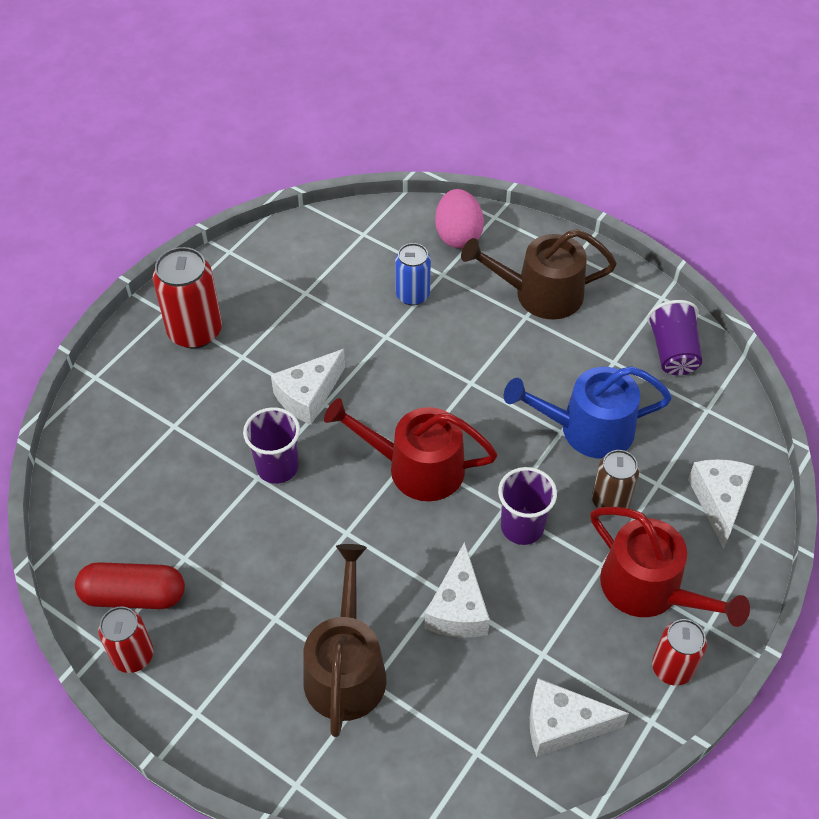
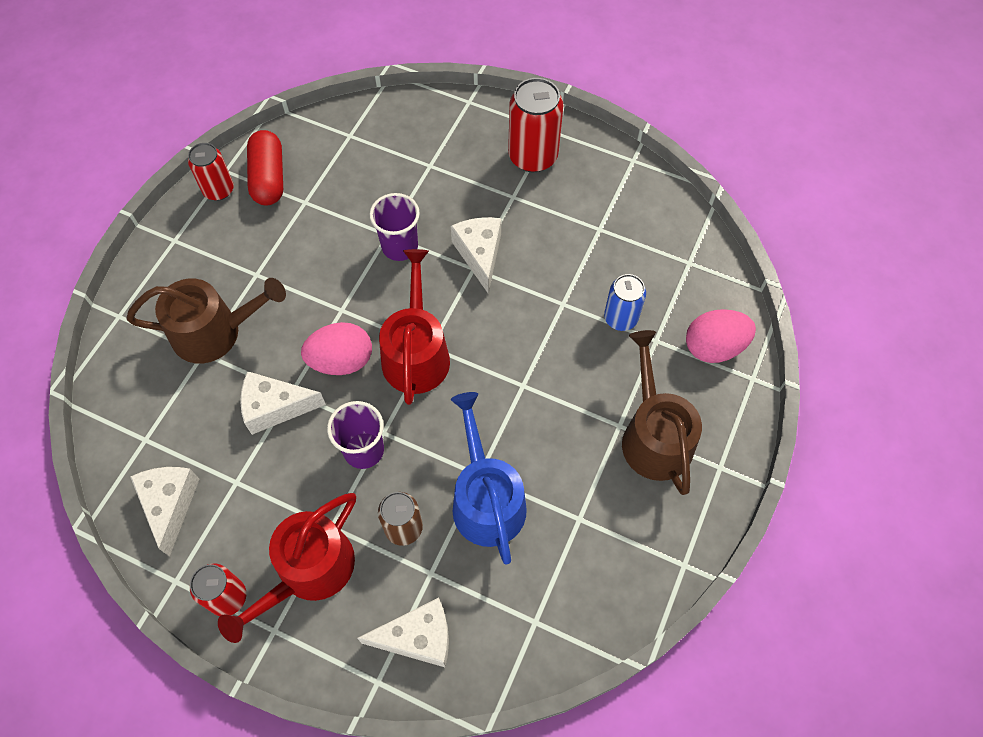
camera: 80 degrees right, 10 degrees up
white cheese [271,349,345,425] -> white cheese turned 45 degrees clockwise [451,217,501,294]
purple cup [647,300,702,375] -> none
none -> pink egg [301,322,372,375]

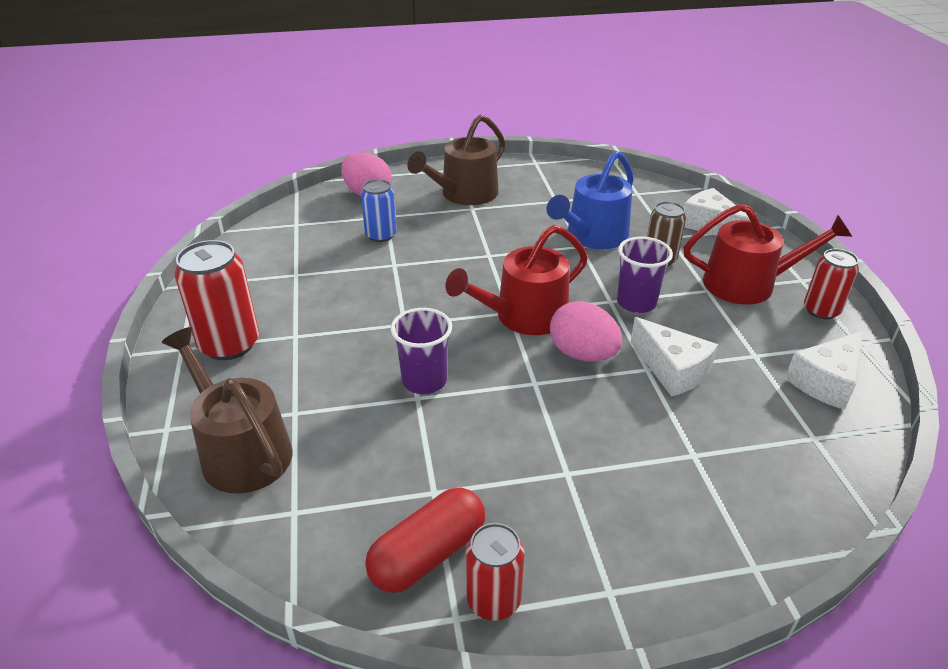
camera: 125 degrees left, 25 degrees down
brown watering can [126,278,286,364] -> brown watering can moved to [162,327,293,494]
white cheese [451,217,501,294] -> none

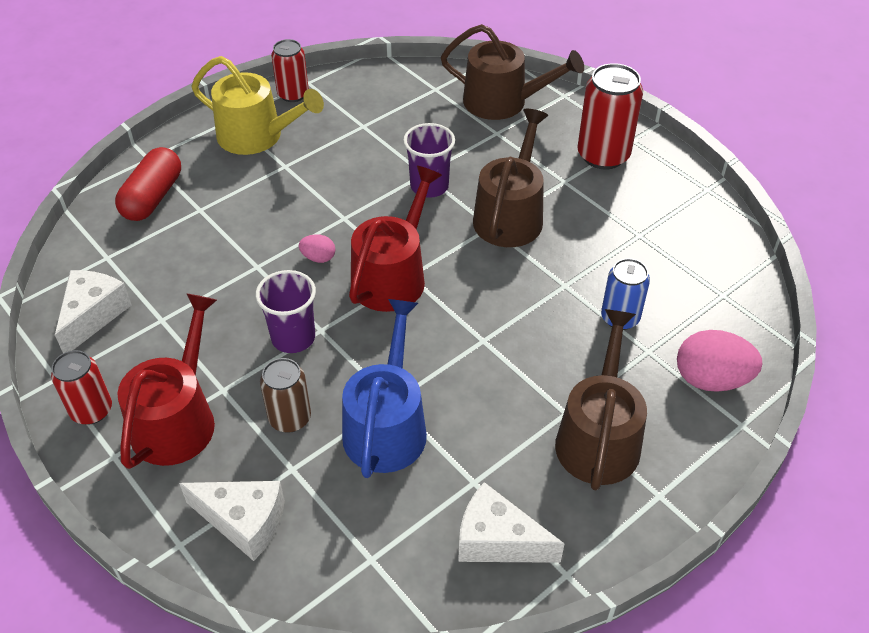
camera: 150 degrees right, 10 degrees up
red capsule [365,488,485,593] -> red capsule moved to [115,147,181,221]
pink egg [550,301,622,362] -> pink egg [299,234,335,263], size x0.51
white cheese [630,317,718,397] -> white cheese moved to [458,482,565,563]
red watering can [684,204,852,305] -> red watering can turned 135 degrees clockwise [117,294,217,469]
none -> yellow watering can [192,56,324,155]
none -> brown watering can [473,109,548,247]

